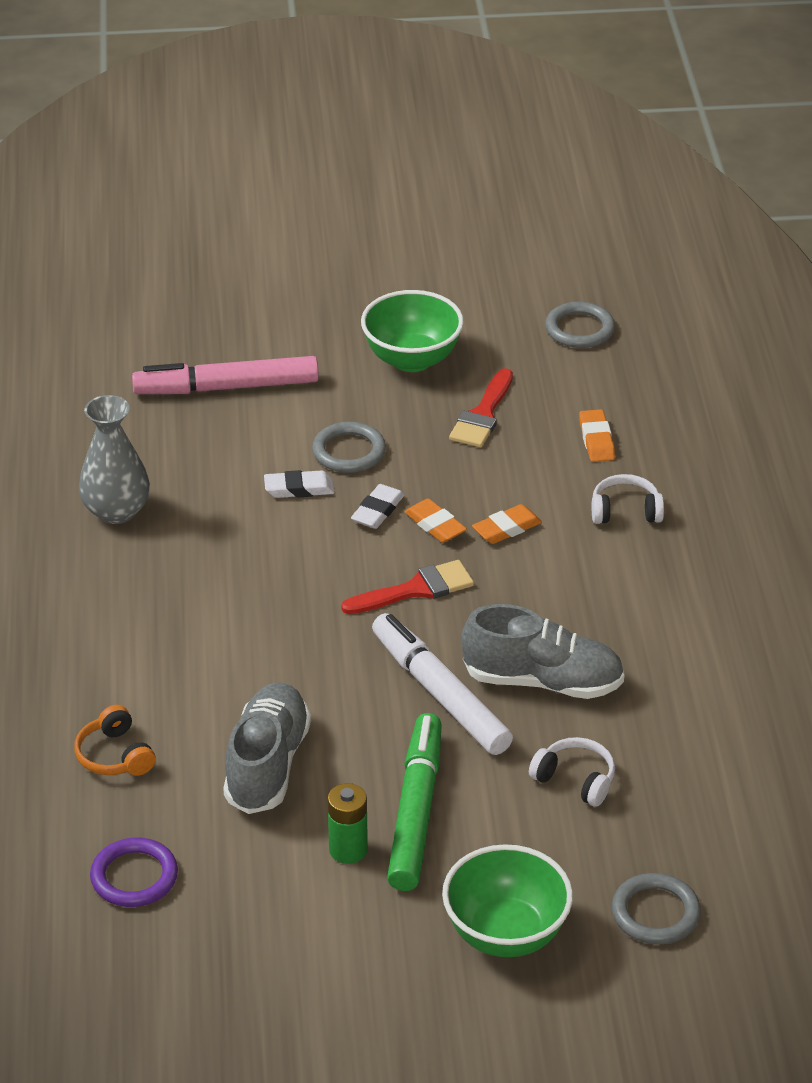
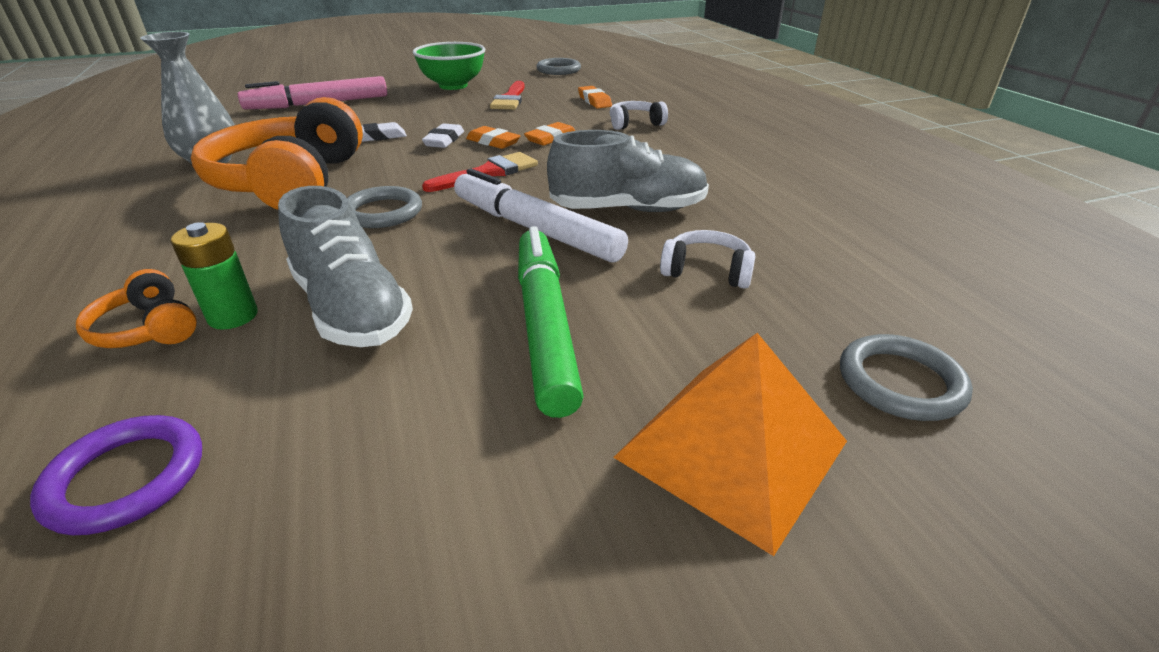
camera: 15 degrees left, 5 degrees down
grey shoe [223,682,311,814] -> grey shoe turned 150 degrees clockwise [278,186,413,347]
grey ring [312,422,386,473] -> grey ring moved to [347,186,422,228]
green battery [328,783,368,864] -> green battery moved to [171,222,258,330]
green bowl [442,844,573,957] -> orange pyramid [613,333,847,556]
none -> orange headphones [191,97,363,210]

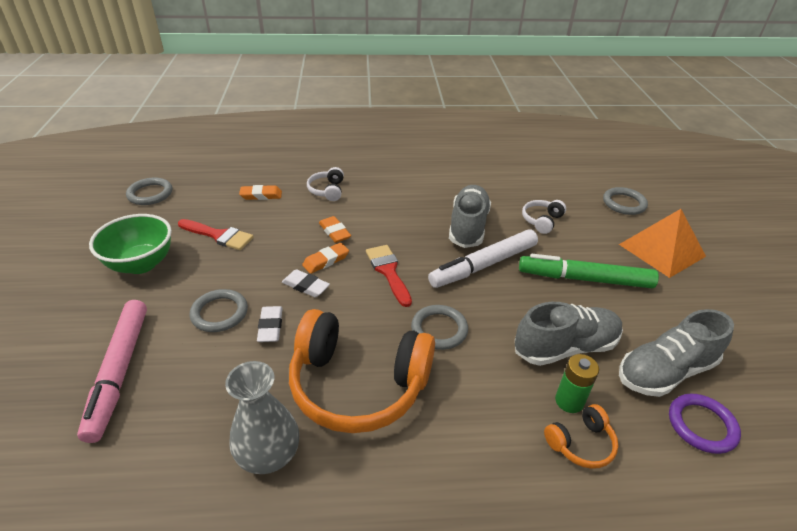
camera: 75 degrees left, 5 degrees up
none -> grey ring [189,289,248,332]
none -> grey shoe [619,309,734,397]

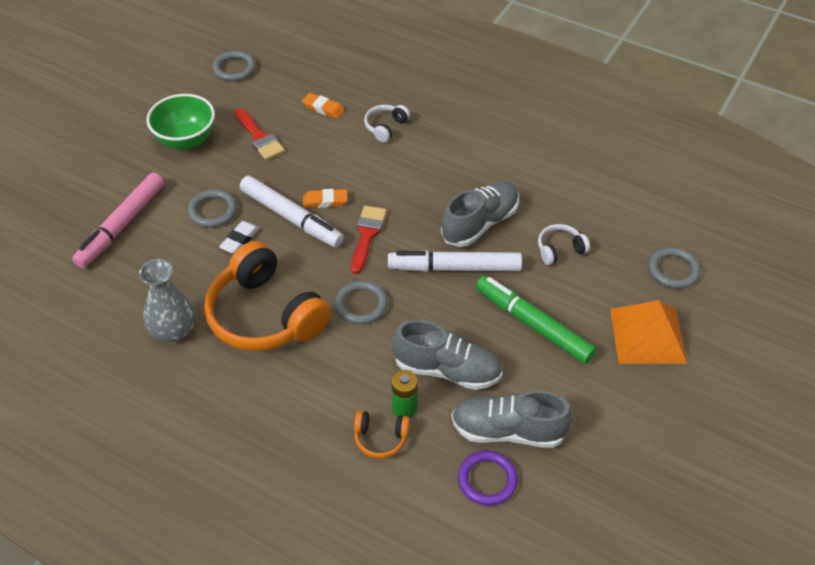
camera: 35 degrees right, 10 degrees up
white eraser [282,269,330,297] -> white marker [240,176,344,248]
orange eraser [319,216,351,243] -> none

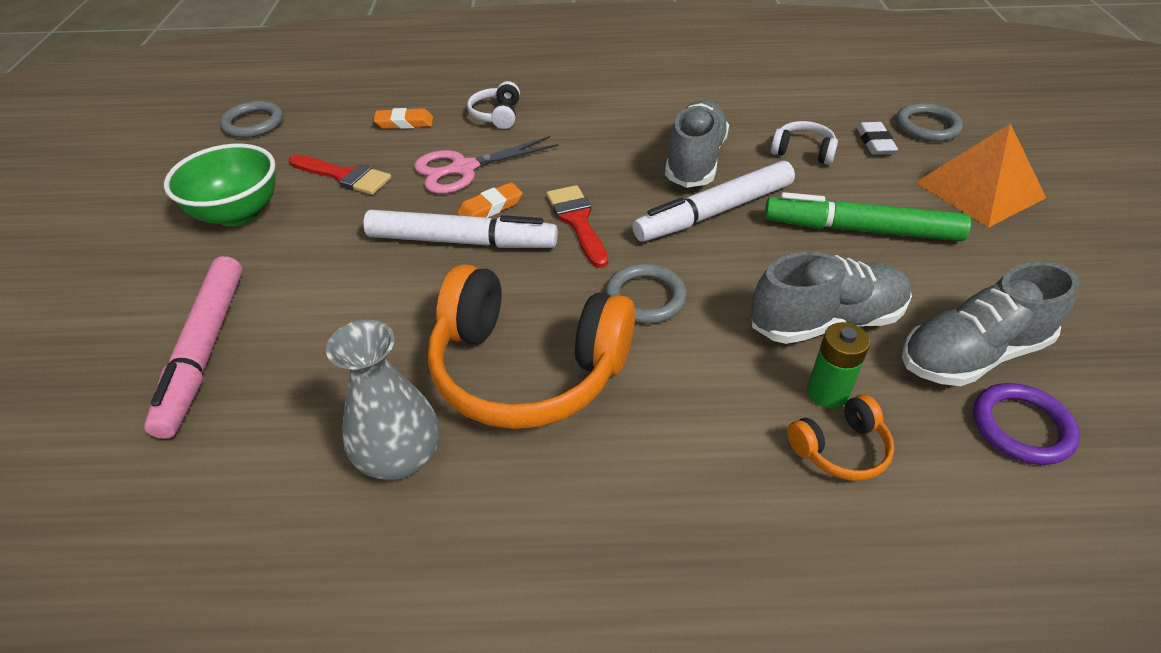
camera: 30 degrees left, 5 degrees down
grey ring [188,189,237,228] -> none
white eraser [219,221,259,254] -> white eraser moved to [857,122,898,155]
white headphones [538,224,590,265] -> white headphones turned 75 degrees clockwise [771,121,838,165]
none -> pink scissors [414,136,559,194]

